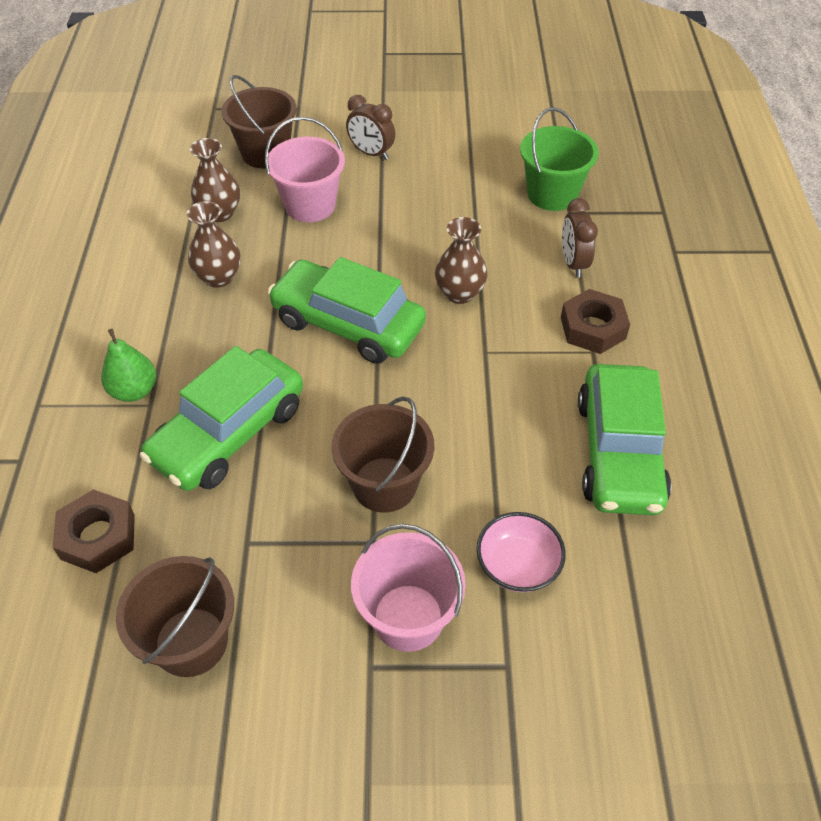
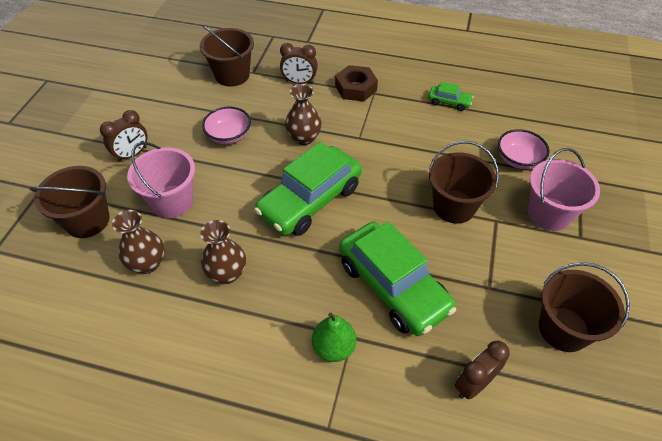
camera: 75 degrees left, 0 degrees up
brown nut [53,489,135,573] -> brown clock [455,340,510,399]
green bucket [520,107,599,211] -> brown bucket [200,25,254,87]
green car [578,364,672,515] -> green car [428,82,474,111], size x0.44
none -> pink bowl [202,107,251,144]

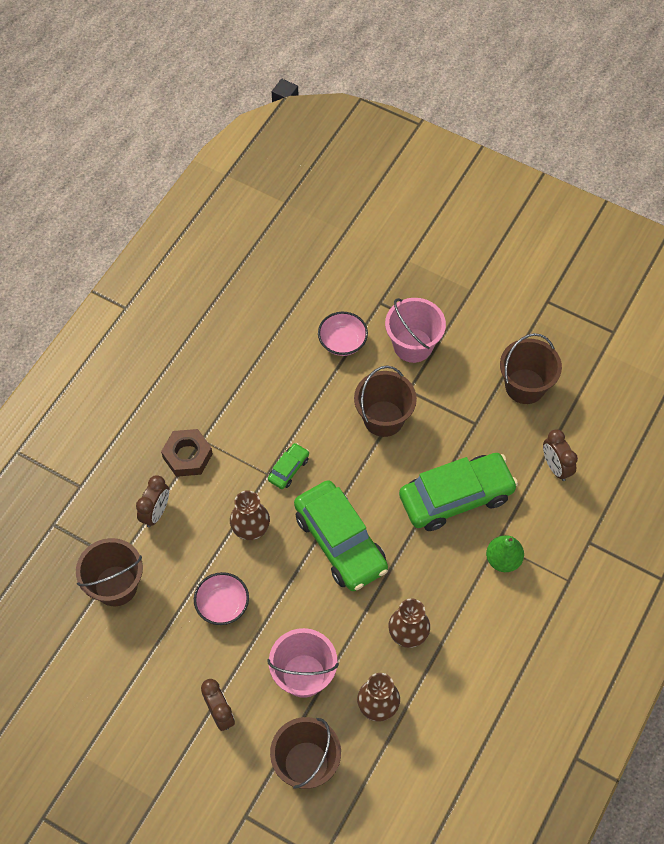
camera: 75 degrees left, 10 degrees up
green car [428,82,474,111] -> green car moved to [268,443,309,489]

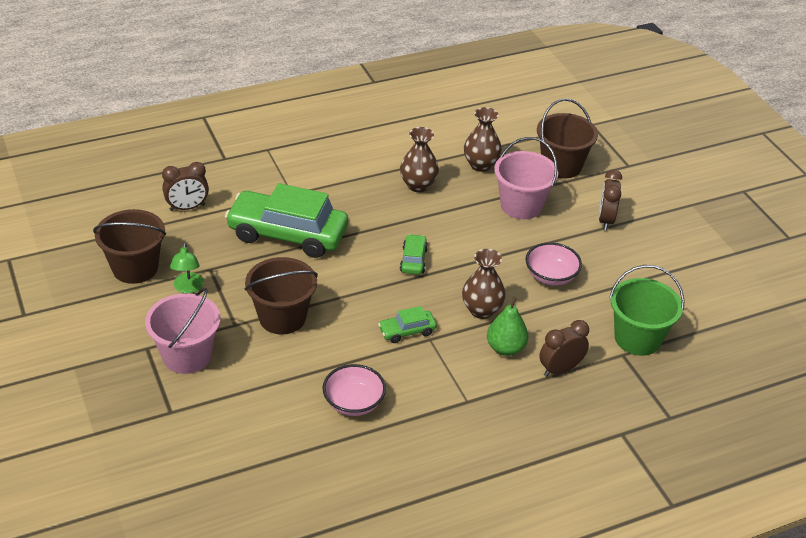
camera: 145 degrees left, 20 degrees down
brown bucket [76,538,143,606] -> green bucket [609,265,685,356]
brown nut [161,429,213,477] -> none
green car [294,480,388,591] -> green car [400,234,428,275], size x0.44
pink bowl [318,312,368,356] -> pink bowl moved to [323,364,386,416]
green pear [486,535,524,572] -> green pear moved to [487,297,528,356]
brown clock [543,429,578,481] -> brown clock turned 60 degrees clockwise [162,162,209,211]
none -> green lamp [170,243,204,293]

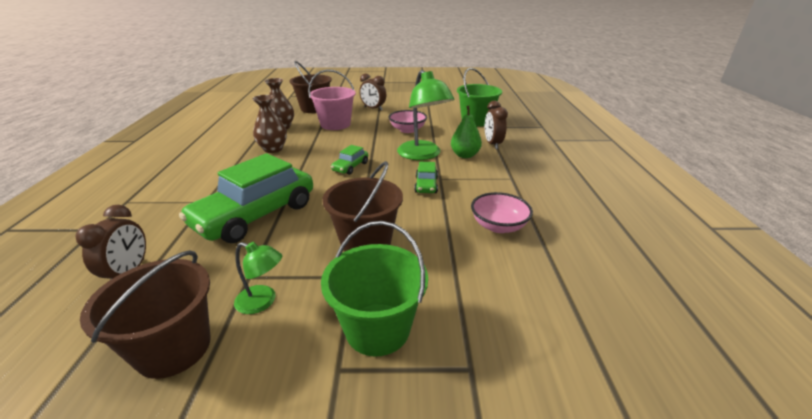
camera: 65 degrees left, 10 degrees down
pink bucket [145,288,221,374] -> green bucket [321,221,428,356]
green car [400,234,428,275] -> green car turned 90 degrees counterclockwise [331,145,368,175]
brown vase [462,249,506,319] -> green lamp [397,70,455,160]

